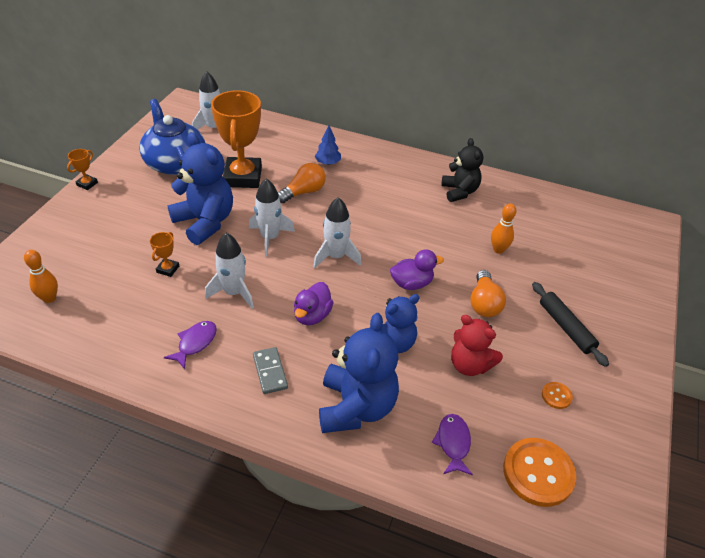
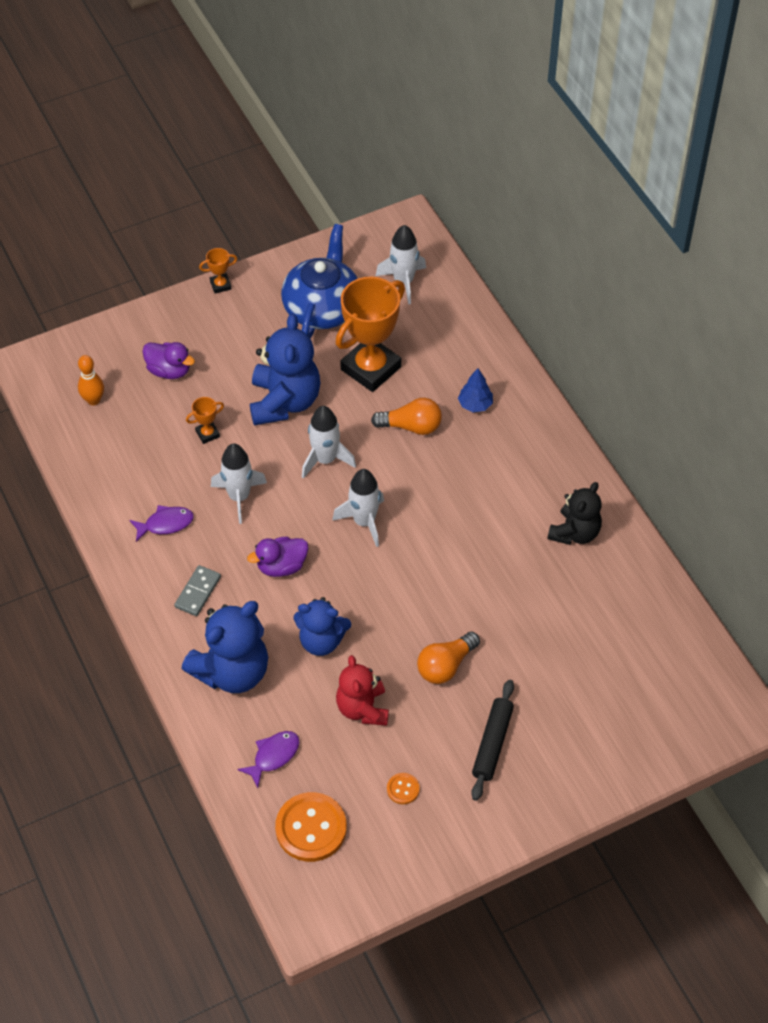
camera: 45 degrees right, 10 degrees up
purple duck [390,249,444,290] -> purple duck moved to [142,342,195,379]
orange bowling pin [491,204,517,254] -> none

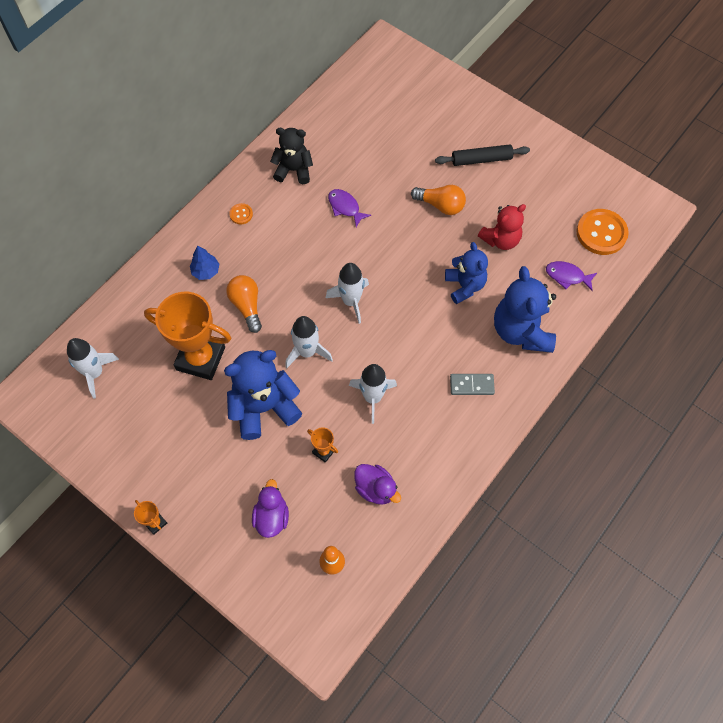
camera: 115 degrees left, 10 degrees up
purple fish [130,505,194,542] -> purple fish moved to [328,189,371,227]
blue teddy bear [182,601,268,693] -> blue teddy bear turned 120 degrees counterclockwise [494,266,556,353]
purple duck [247,537,309,577] -> purple duck moved to [354,464,401,505]
blue teapot [281,224,358,339] -> none
orange button [387,773,420,804] -> orange button moved to [229,203,253,224]

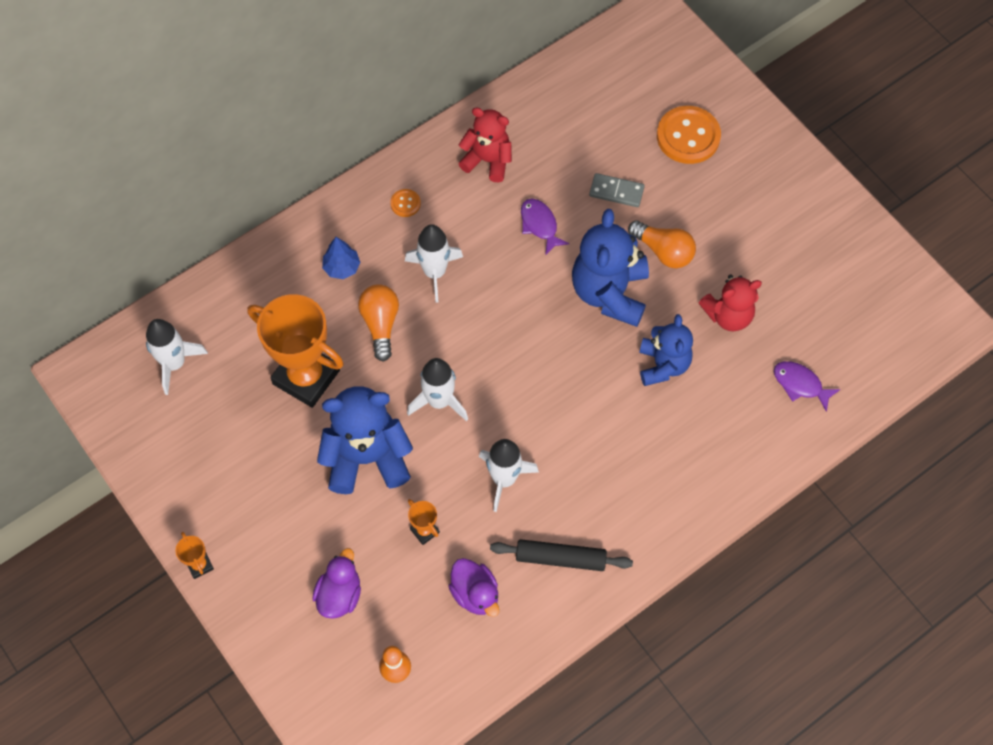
camera: 15 degrees right, 0 degrees up
black teddy bear [270,128,313,184] -> red teddy bear [458,107,512,183]
white rocket [326,263,369,324] -> white rocket moved to [405,224,463,303]
black rolling pin [435,144,530,166] -> black rolling pin moved to [490,539,633,571]
grey domino [450,374,495,395] -> grey domino moved to [589,173,645,207]
blue teddy bear [494,266,556,353] -> blue teddy bear moved to [572,209,649,327]
orange button [576,209,629,255] -> orange button moved to [657,106,721,164]

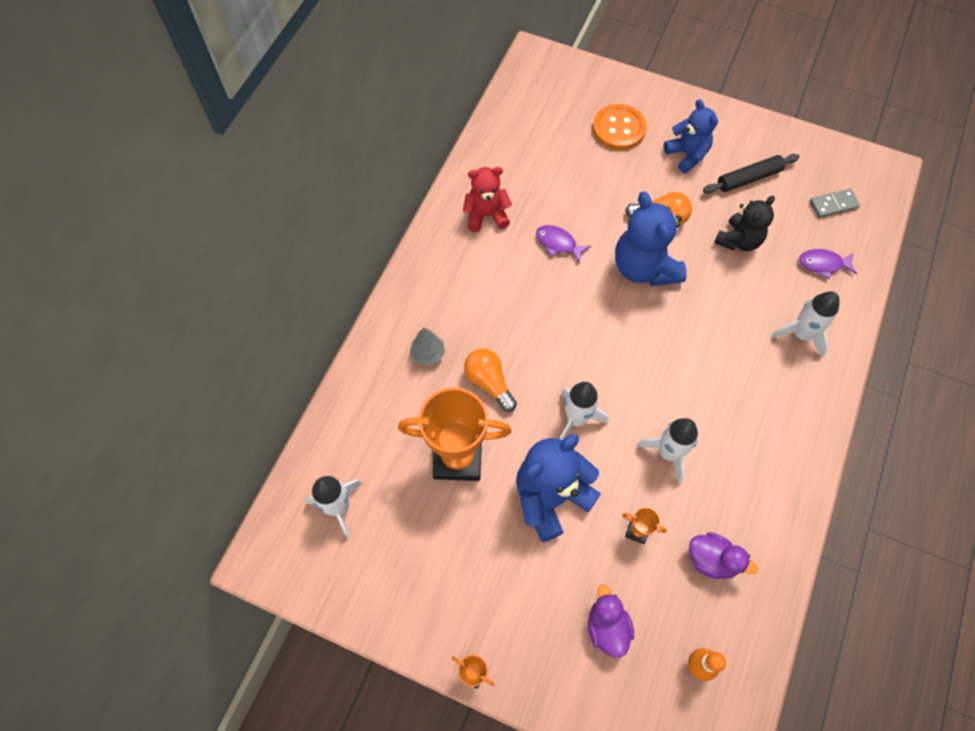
camera: 30 degrees left, 0 degrees up
blue tree [322,237,361,279] -> grey tree [410,328,445,366]
orange button [390,189,421,217] -> none
white rocket [405,224,463,303] -> white rocket moved to [772,291,840,358]
black rolling pin [490,539,633,571] -> black rolling pin moved to [703,154,799,194]
grey domino [589,173,645,207] -> grey domino moved to [810,189,860,218]
blue teddy bear [639,314,693,386] -> blue teddy bear moved to [664,99,718,173]
red teddy bear [699,275,762,331] -> black teddy bear [714,196,775,251]

